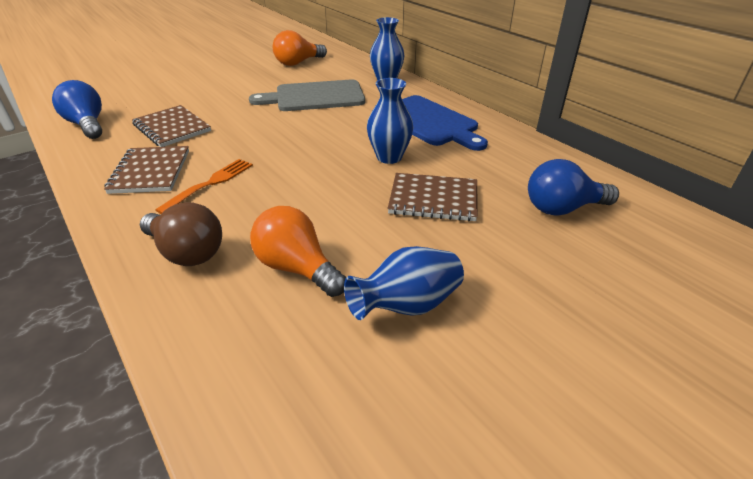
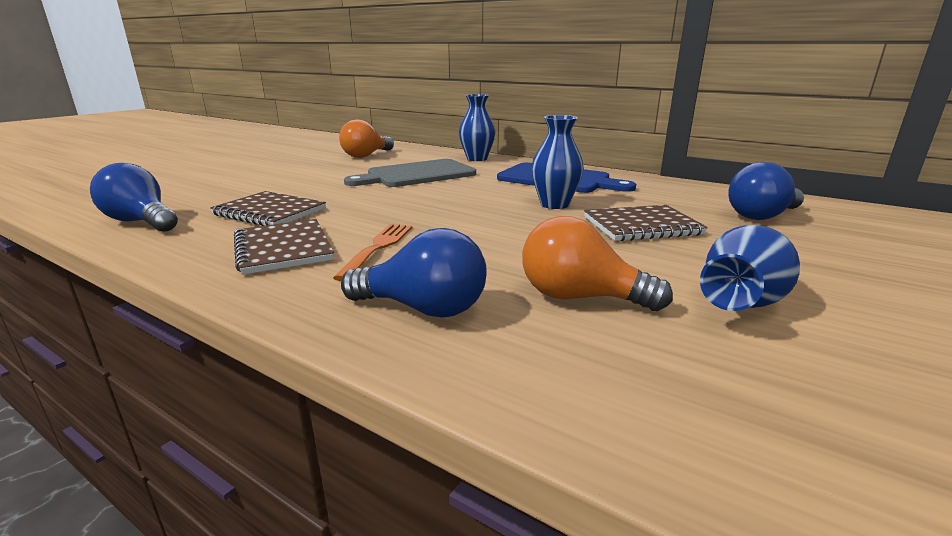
camera: 20 degrees left, 15 degrees down
brown light bulb [140,202,222,266] -> blue light bulb [341,228,487,318]

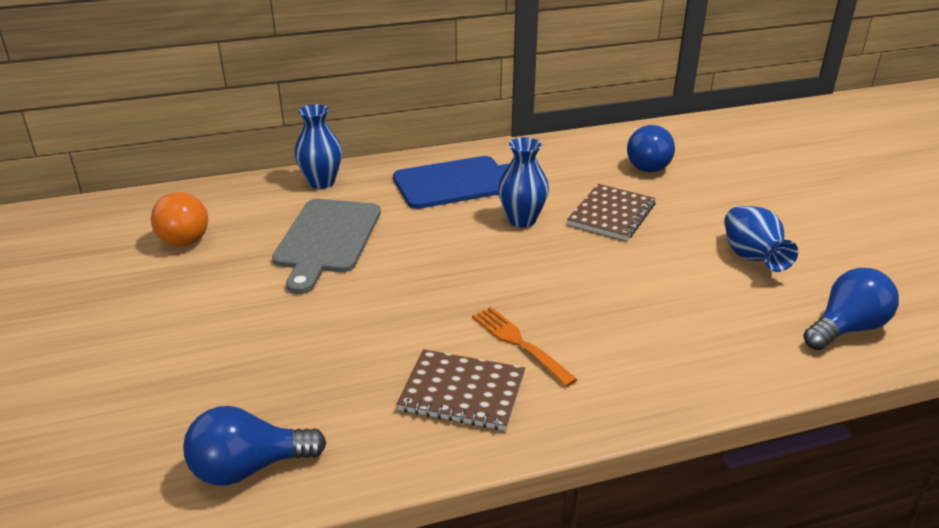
camera: 50 degrees left, 10 degrees up
brown notebook [210,191,326,226] -> none
blue light bulb [341,228,487,318] -> blue light bulb moved to [803,268,899,350]
orange light bulb [522,216,673,311] -> none

